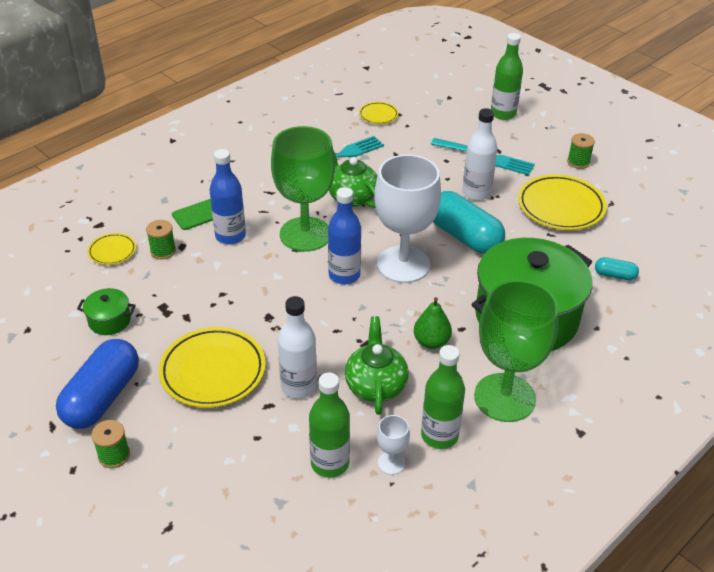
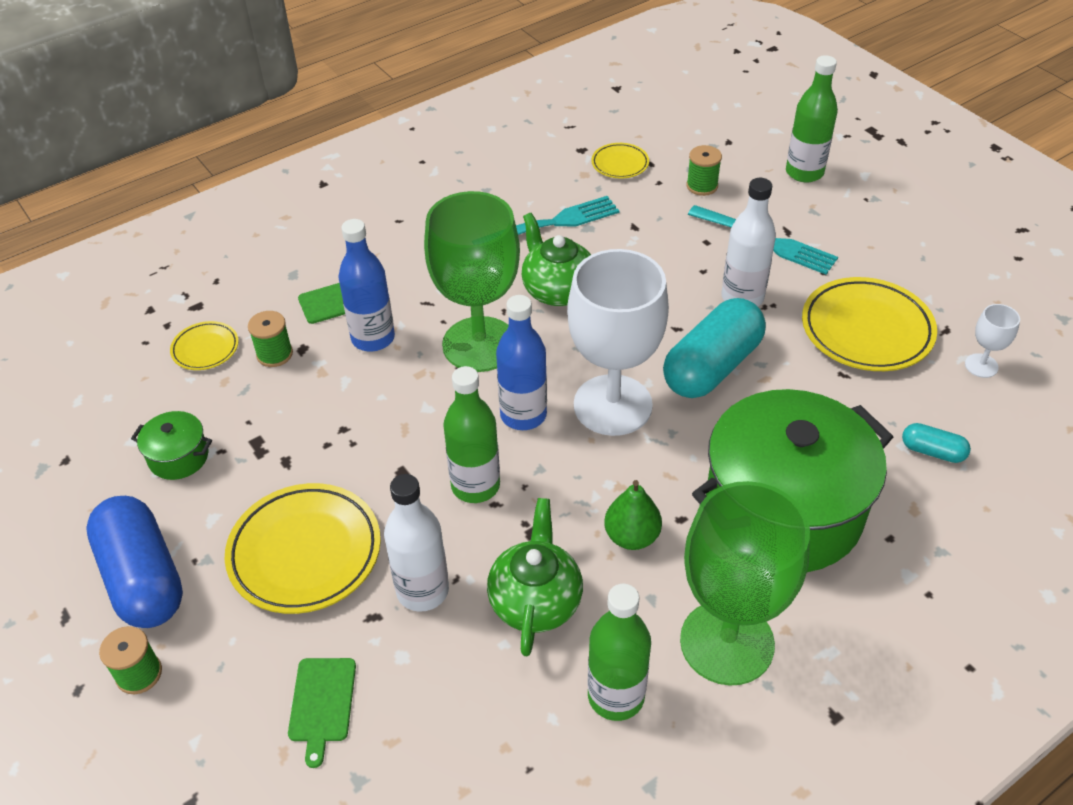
camera: 10 degrees right, 5 degrees up
blue capsule [56,339,139,429] -> blue capsule turned 60 degrees counterclockwise [86,496,183,628]
green bottle [309,373,350,478] -> green bottle moved to [443,366,500,503]
white goblet [377,415,410,475] -> white goblet moved to [965,304,1020,378]
turquoise capsule [433,191,505,254] -> turquoise capsule turned 75 degrees clockwise [663,298,766,398]
green spool [567,133,595,169] -> green spool moved to [686,145,722,196]
none -> green cutting board [288,658,356,768]

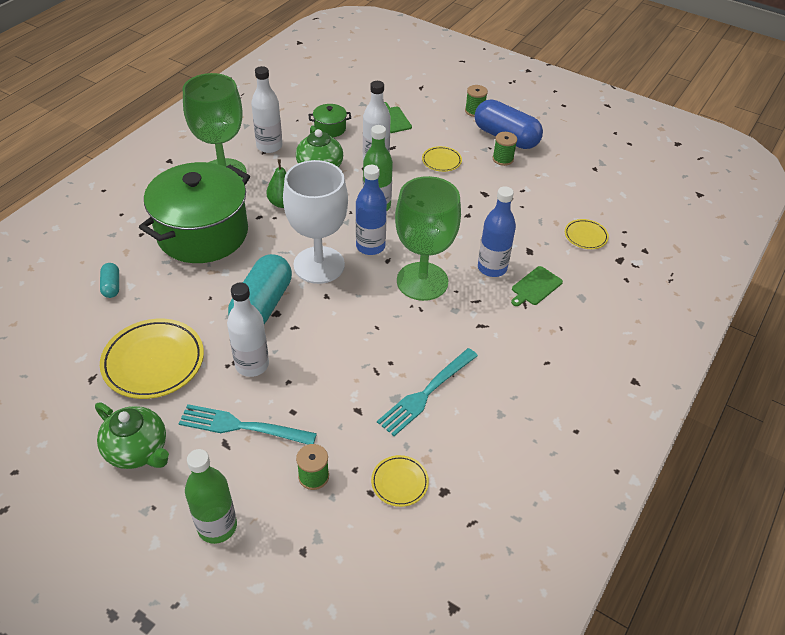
camera: 155 degrees right, 0 degrees up
green pot [131,411,212,480] -> green pot moved to [308,104,351,137]
yellow plate [225,483,381,614] -> yellow plate [422,146,462,172], size x0.51
green spool [248,311,293,367] -> green spool moved to [493,132,517,166]
green teapot [522,213,591,306] -> green teapot moved to [95,403,169,469]
green bottle [588,584,651,721] -> white bottle [251,66,283,153]
turquoise capsule [902,423,971,463] -> turquoise capsule turned 75 degrees clockwise [100,263,119,298]
white goblet [965,304,1020,378] -> none

